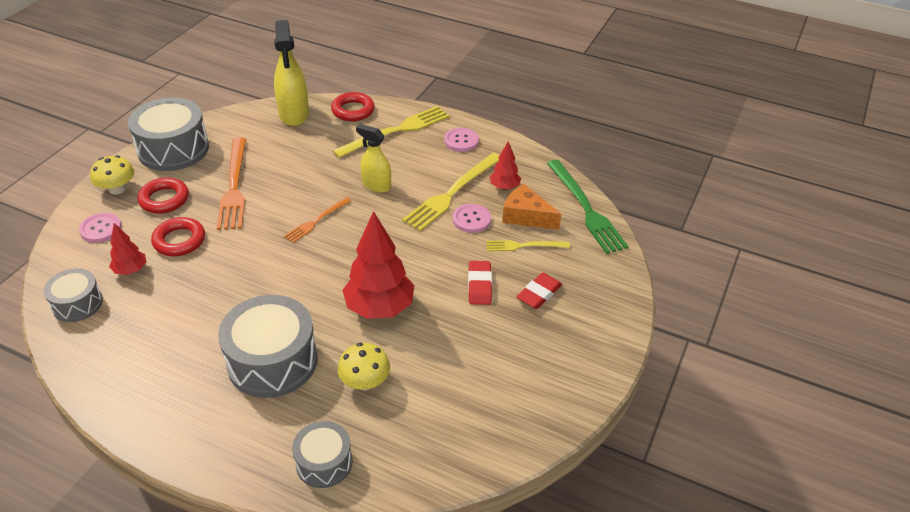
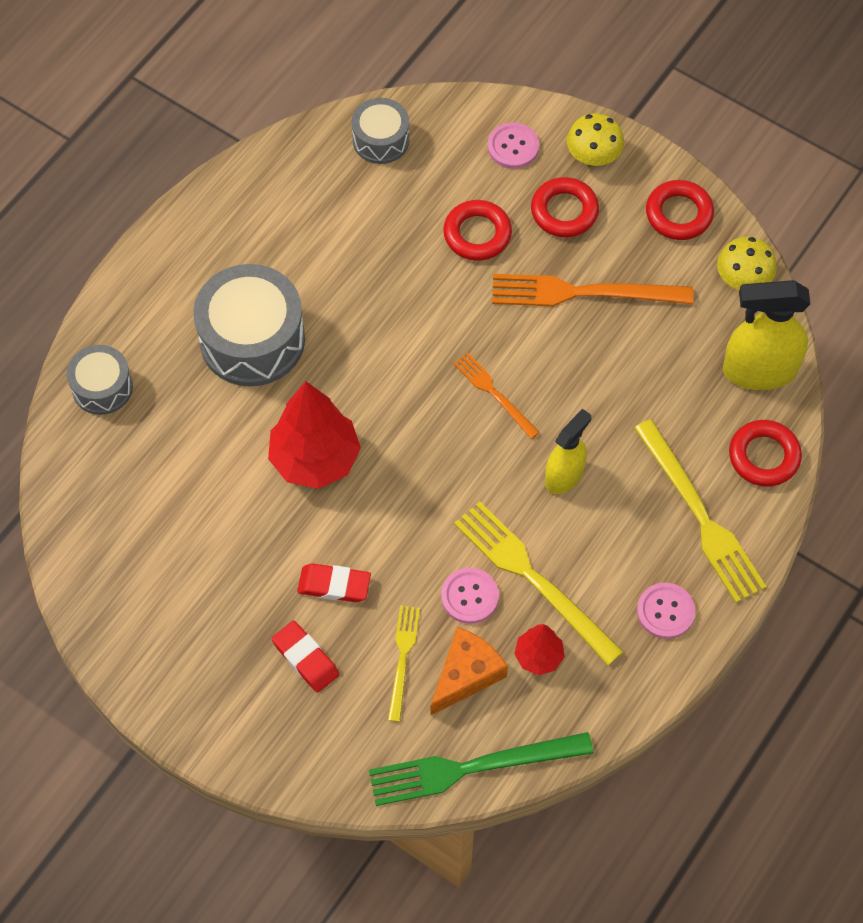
camera: 100 degrees right, 20 degrees up
red tree [109,223,147,275] -> none
grey drum [128,97,209,171] -> red ring [646,180,714,240]
yellow mushroom [338,343,390,390] -> yellow mushroom moved to [717,237,777,290]

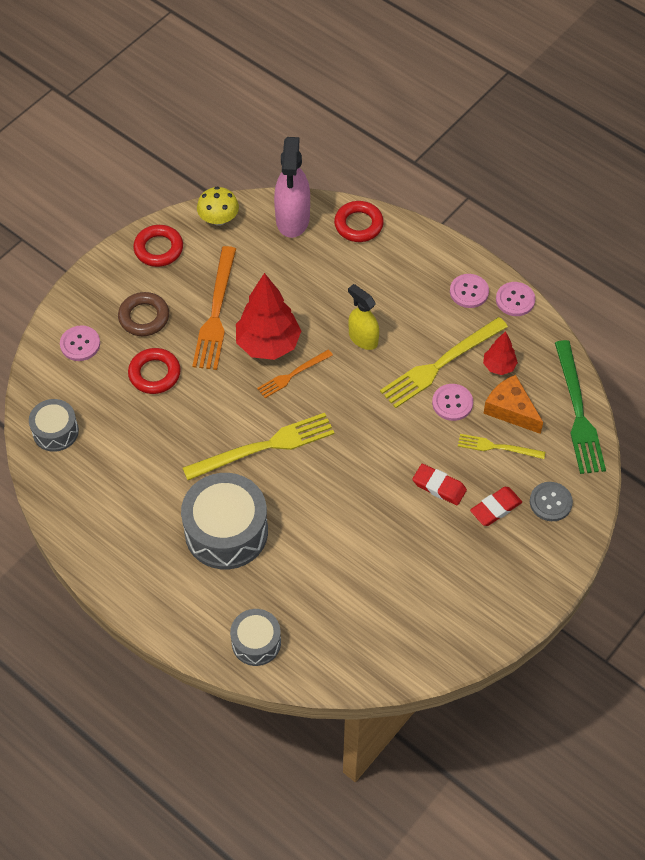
camera: 85 degrees left, 5 degrees down
red tree [268,381,361,489] -> red tree moved to [236,273,301,360]
red eraser [297,563,371,602] -> red eraser turned 75 degrees counterclockwise [412,464,467,506]
red ring [531,177,599,237] -> brown ring [118,292,169,336]
yellow mushroom [567,113,624,166] -> none
yellow fork [634,419,767,603] -> yellow fork moved to [183,413,335,480]
yellow spray bottle [723,280,810,390] -> pink spray bottle [274,137,310,238]
none -> pink button [496,282,535,316]
none -> grey button [530,482,573,521]

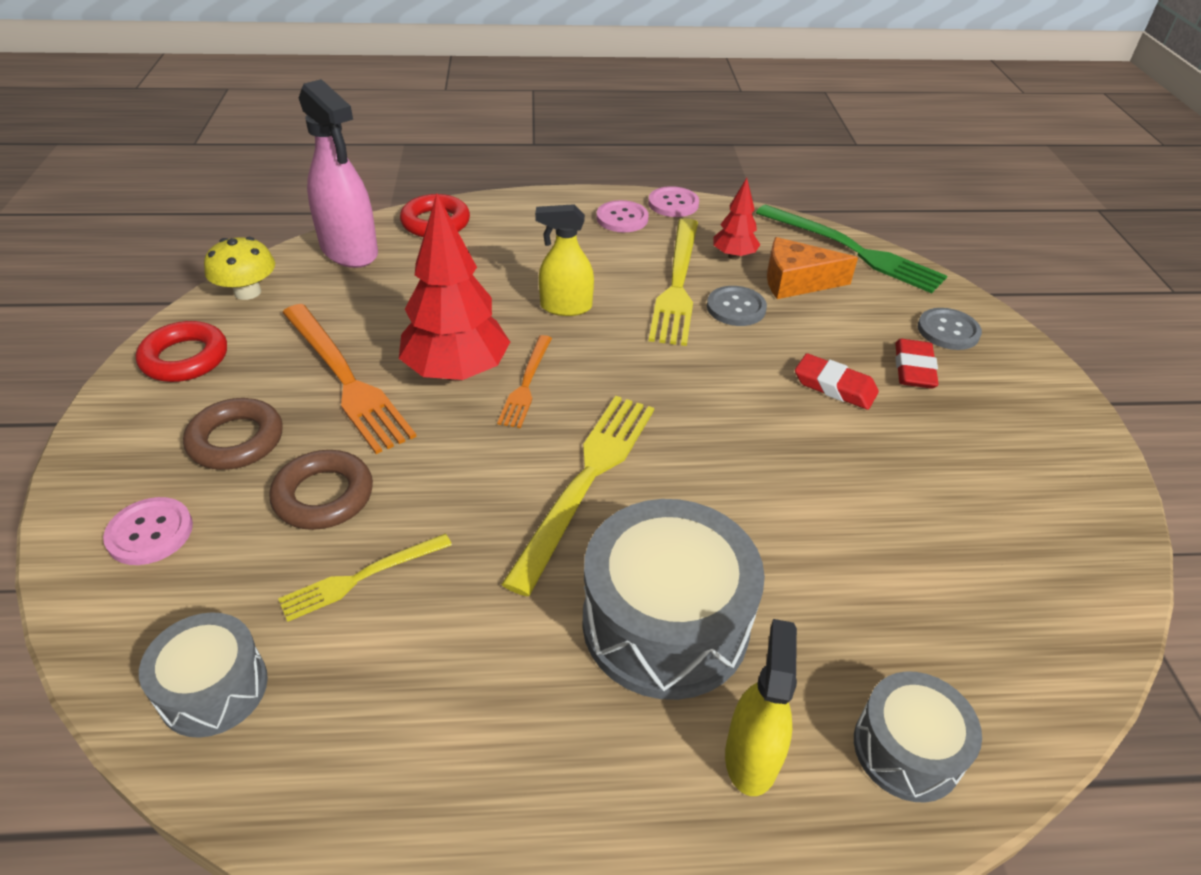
camera: 45 degrees left, 15 degrees down
red ring [128,348,181,394] -> brown ring [269,450,373,530]
red eraser [412,464,467,506] -> red eraser turned 45 degrees clockwise [795,353,879,410]
pink button [432,384,473,421] -> grey button [707,286,767,326]
yellow fork [458,434,545,459] -> yellow fork moved to [278,534,452,622]
none -> yellow spray bottle [725,619,797,796]

